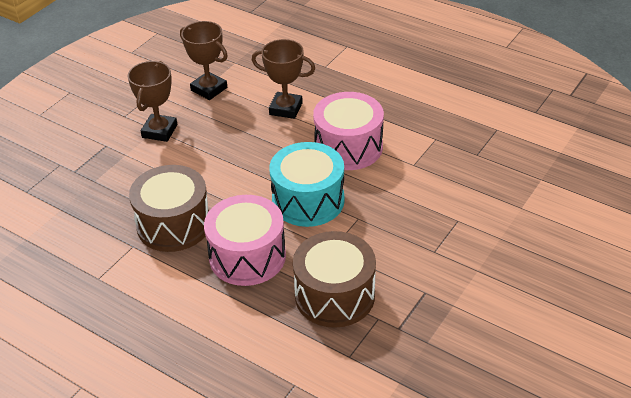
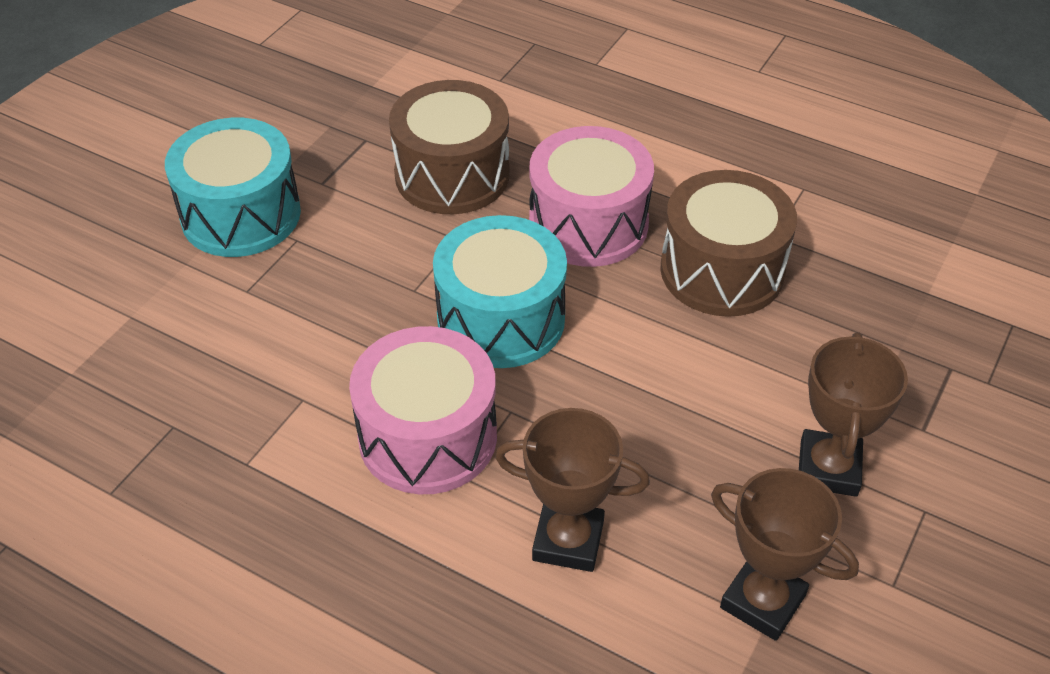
camera: 175 degrees right, 5 degrees up
none -> turquoise drum [165,118,301,257]

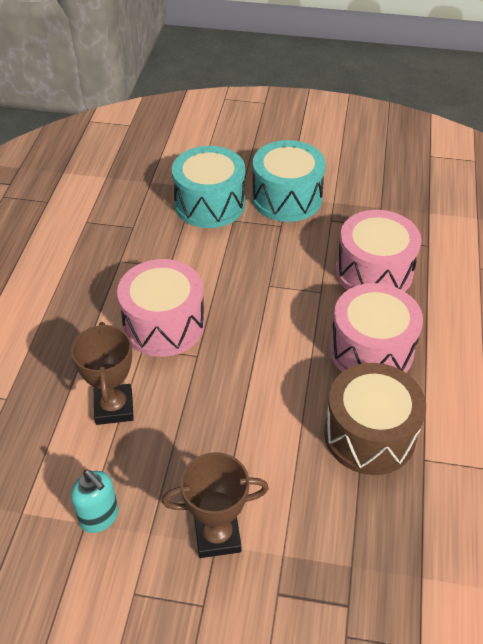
camera: 70 degrees right, 0 degrees up
brown drum [389,80,510,214] -> pink drum [336,210,421,292]
turquoise drum [433,215,567,368] -> turquoise drum moved to [172,146,245,228]
brown trophy [711,468,859,641] -> turquoise soap dispenser [71,469,119,533]

